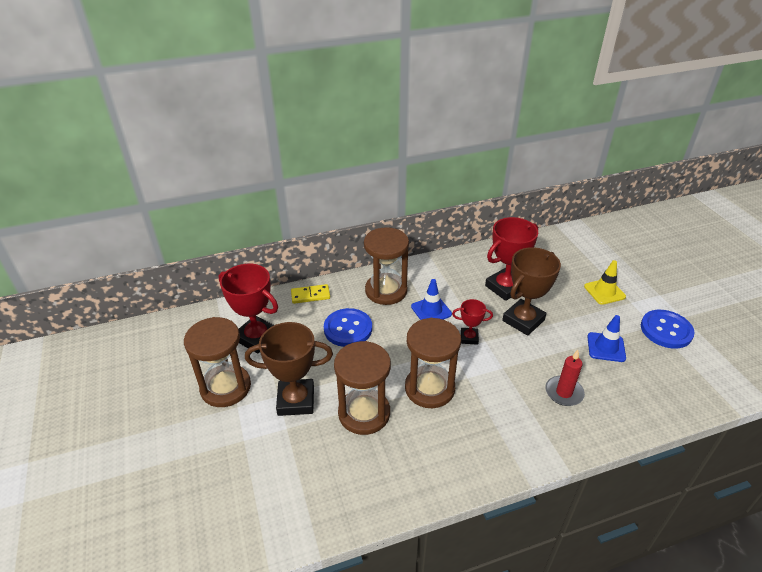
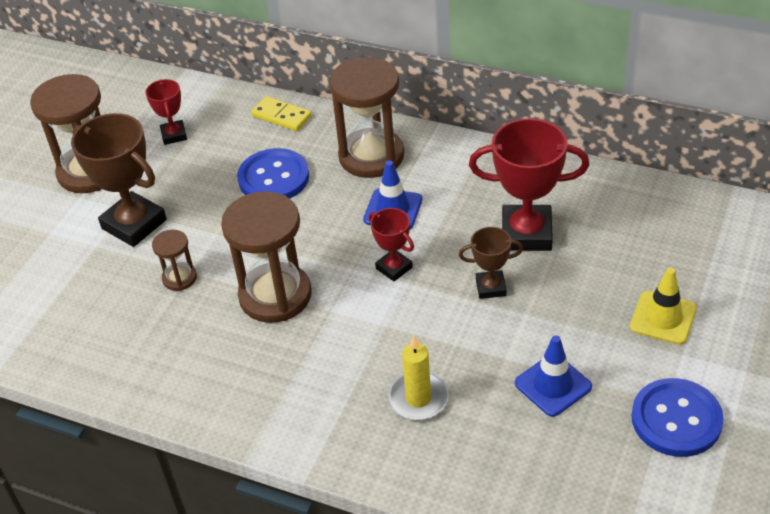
camera: 45 degrees right, 5 degrees up
red trophy [219,264,278,353] -> red trophy [145,79,187,145], size x0.54
brown hourglass [334,341,391,435] -> brown hourglass [152,230,197,291], size x0.49
brown trophy [502,247,561,336] -> brown trophy [459,227,523,299], size x0.54
red candle [545,350,585,406] -> yellow candle [388,335,449,420]

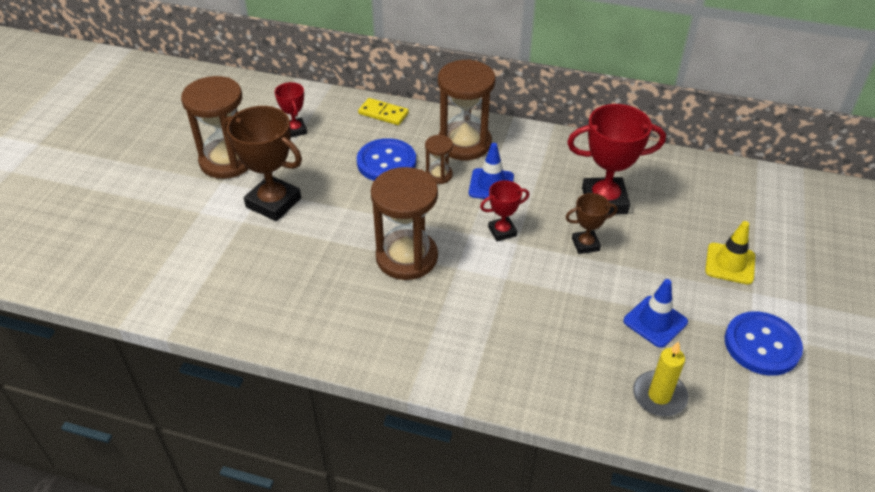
camera: 10 degrees left, 0 degrees up
brown hourglass [152,230,197,291] -> brown hourglass moved to [425,135,453,184]
red trophy [369,208,414,281] -> red trophy turned 60 degrees counterclockwise [480,180,529,241]
yellow candle [388,335,449,420] -> yellow candle moved to [633,341,688,416]

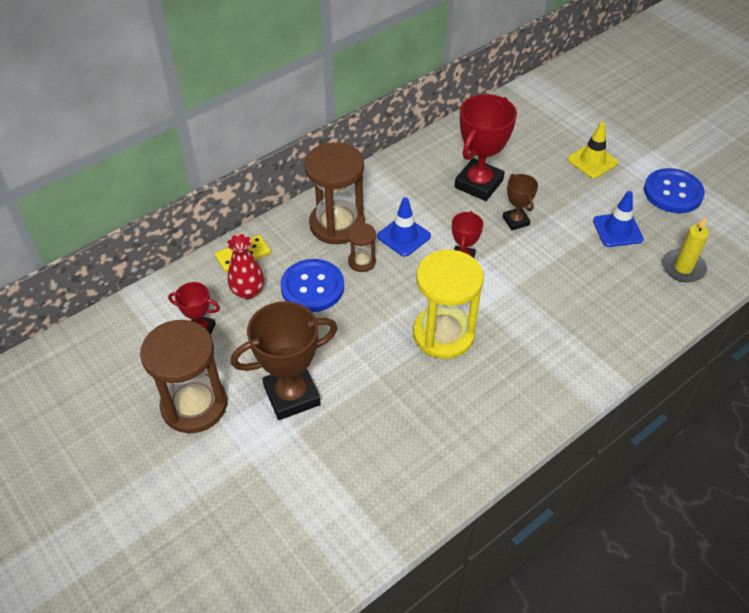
camera: 55 degrees left, 5 degrees up
brown hourglass [371,167,438,280] -> yellow hourglass [413,250,484,359]
brown trophy [565,193,618,254] -> brown trophy turned 45 degrees counterclockwise [503,174,538,230]
none -> red vase [227,234,264,299]

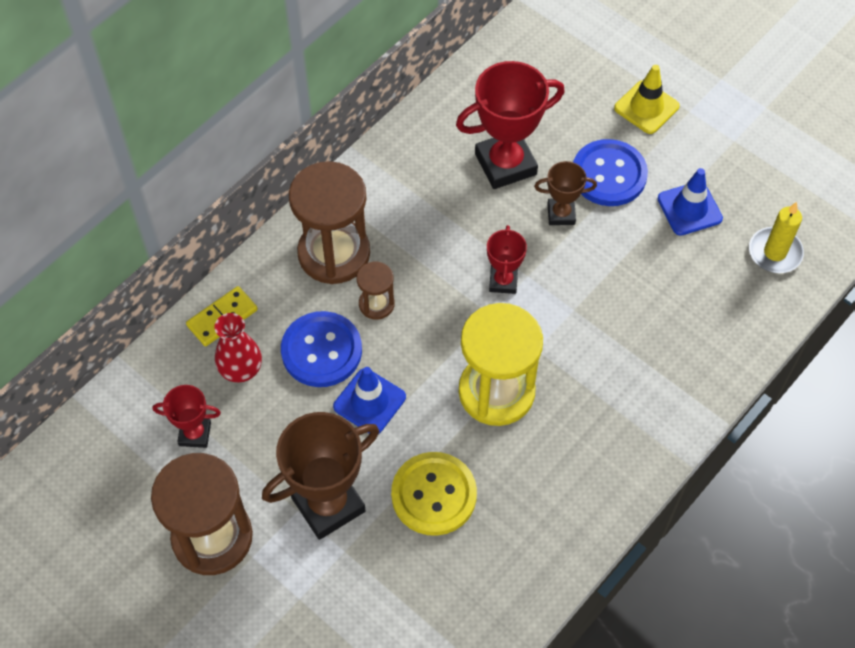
camera: 10 degrees left, 10 degrees up
blue traffic cone [377,197,431,257] -> blue traffic cone moved to [333,367,406,434]
red trophy [454,94,517,201] -> red trophy turned 45 degrees clockwise [456,61,565,189]
brown trophy [503,174,538,230] -> brown trophy turned 60 degrees counterclockwise [534,161,597,225]
blue button [644,168,705,213] -> blue button moved to [573,139,648,206]
none -> yellow button [391,452,477,536]

